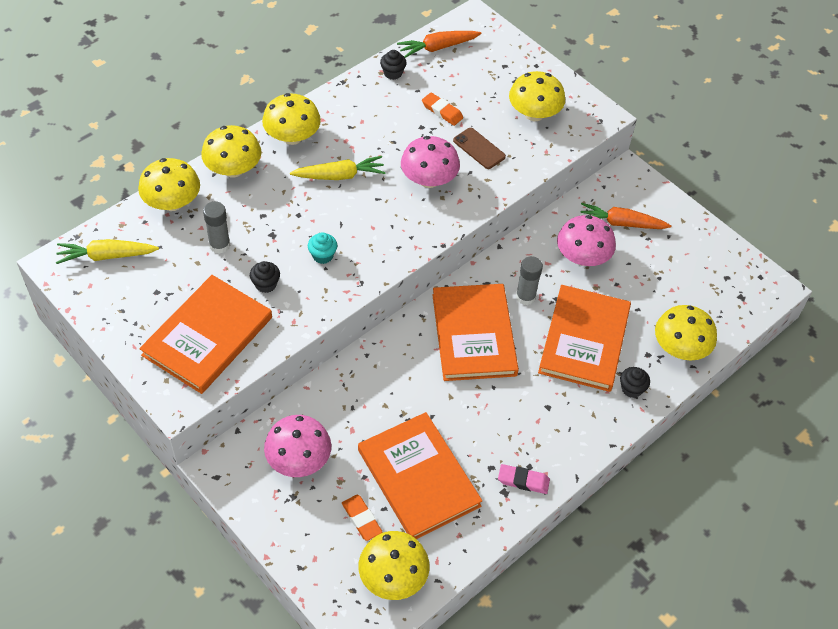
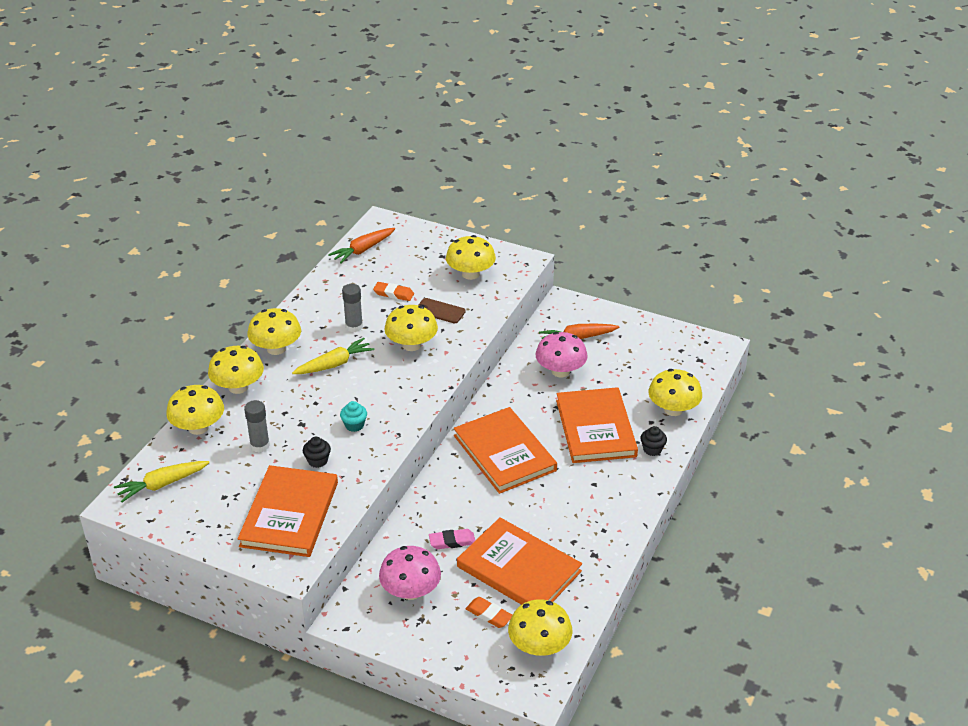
camera: 20 degrees left, 15 degrees down
black cupcake [380,50,407,80] -> none
pink mushroom [401,136,460,188] -> yellow mushroom [384,305,438,351]
pink eraser [498,464,550,494] -> pink eraser moved to [429,529,475,549]
grey glue stick [516,256,543,305] -> grey glue stick moved to [342,284,363,332]

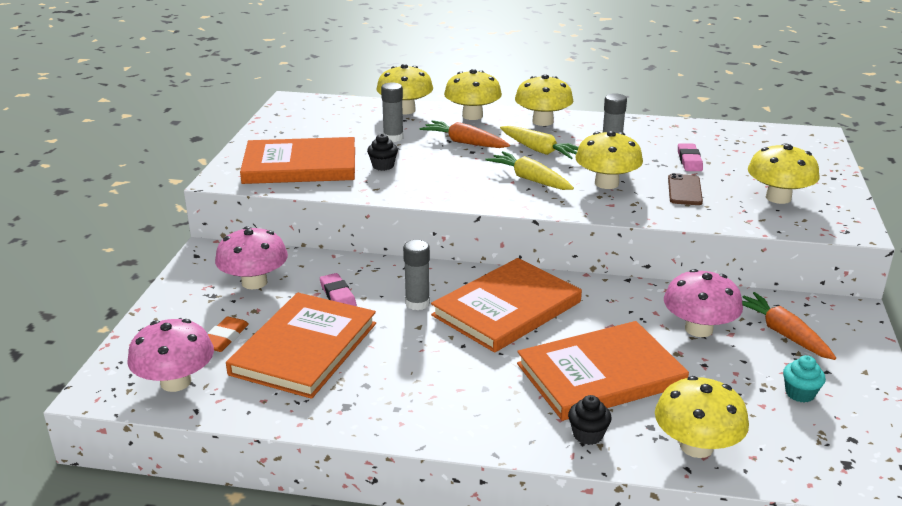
camera: 75 degrees right, 10 degrees down
yellow carrot [114,461,210,502] -> yellow carrot moved to [485,151,574,190]
orange carrot [328,228,395,264] -> orange carrot moved to [420,120,510,148]
turquoise cupcake [340,401,367,432] -> turquoise cupcake moved to [783,355,826,403]
orange eraser [373,282,414,301] -> pink eraser [678,143,703,171]
yellow mushroom [508,599,573,656] -> pink mushroom [127,319,214,392]
none -> grey glue stick [403,240,430,310]

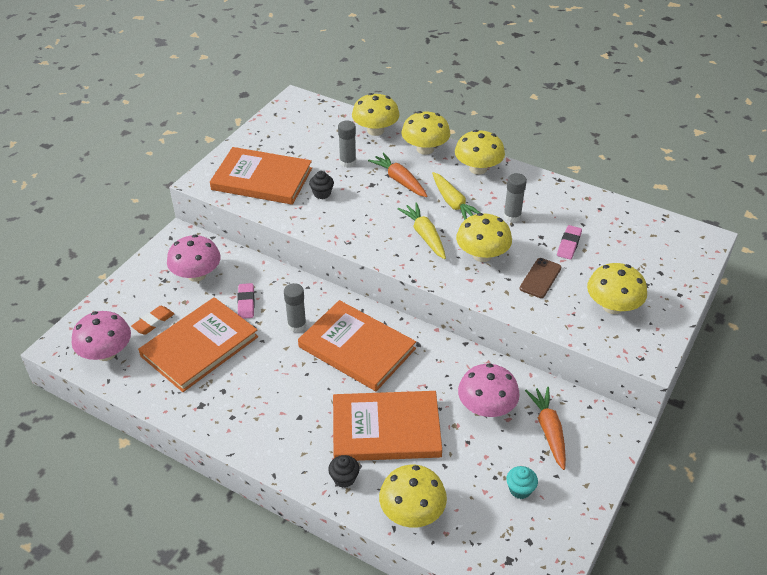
camera: 20 degrees right, 15 degrees up
orange book [431,258,582,353] -> orange book turned 60 degrees clockwise [298,300,416,391]

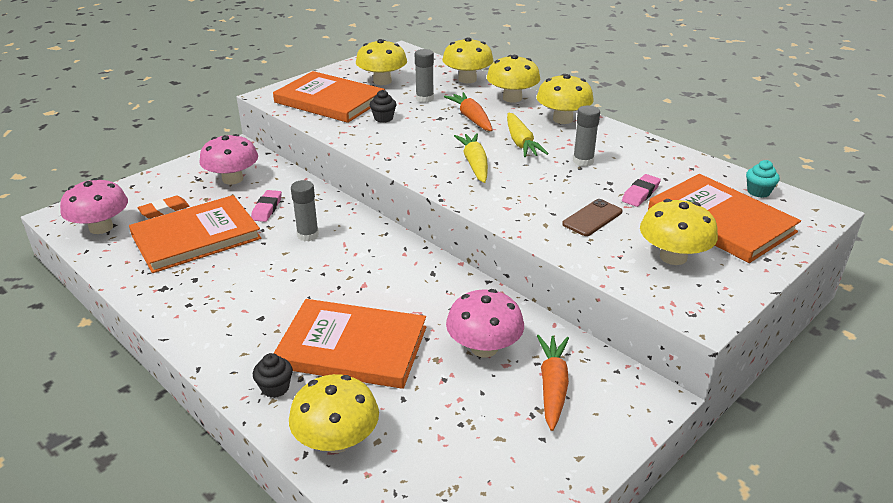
camera: 15 degrees right, 10 degrees down
orange book [298,300,416,391] -> orange book moved to [648,174,801,263]
yellow mushroom [456,213,512,262] -> yellow mushroom moved to [356,39,407,85]
turquoise cupcake [506,466,538,499] -> turquoise cupcake moved to [746,160,780,198]

